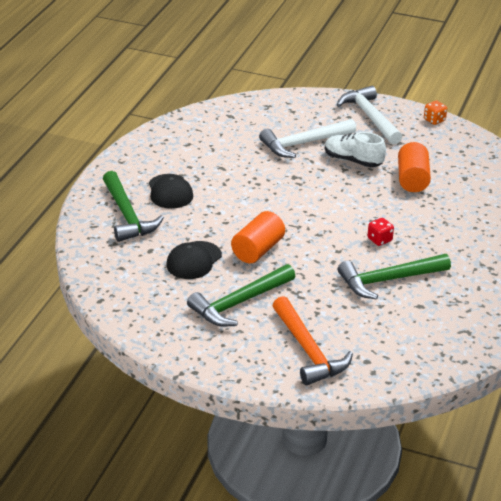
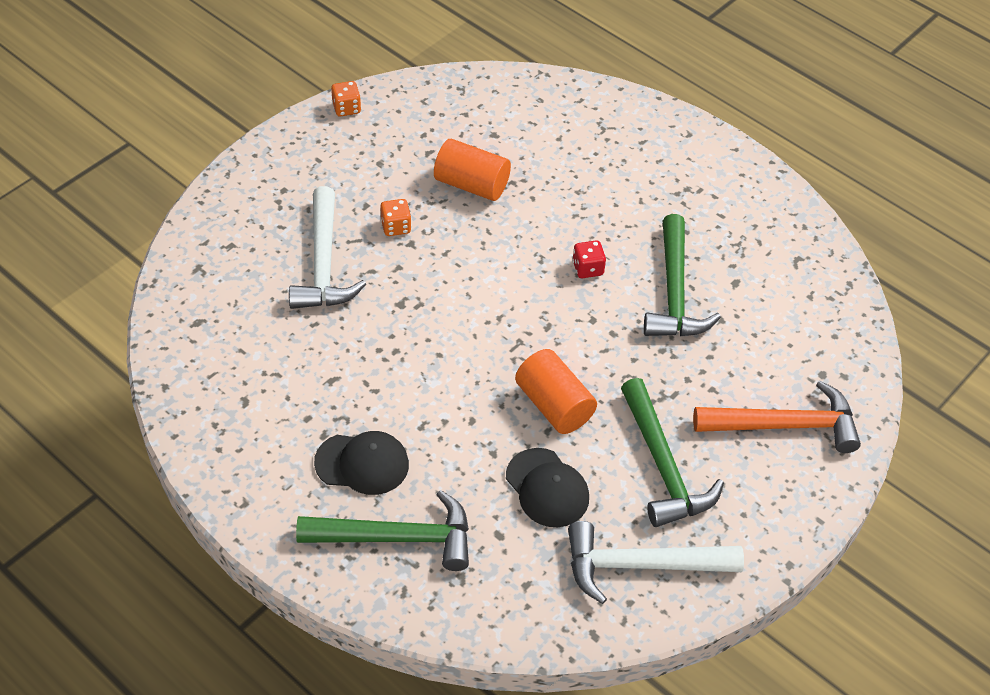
camera: 70 degrees left, 15 degrees up
white shoe [325,132,386,167] -> orange dice [380,199,411,236]
white hammer [337,86,402,145] -> white hammer moved to [568,521,744,604]

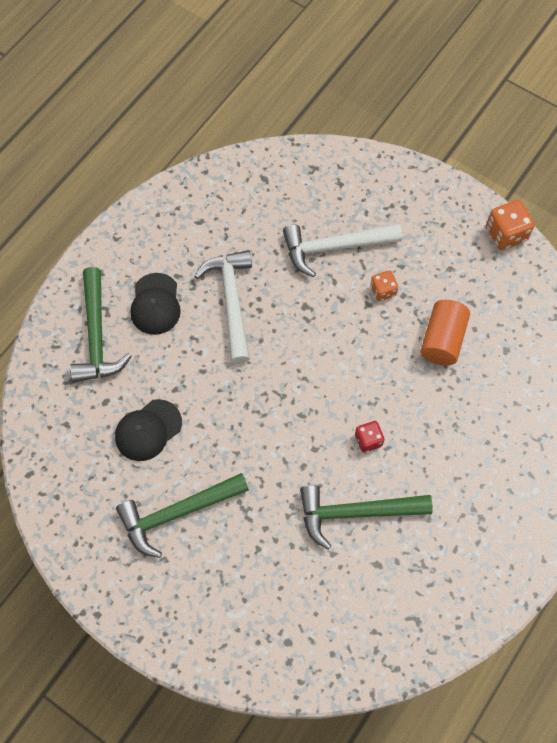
camera: 85 degrees right, 15 degrees up
orange dice [331,81,361,117] -> orange dice [486,200,535,250], size x1.61
orange cylinder [515,349,597,434] -> none
white hammer [568,521,744,604] -> white hammer moved to [195,250,252,364]
orange hammer [693,381,861,453] -> none

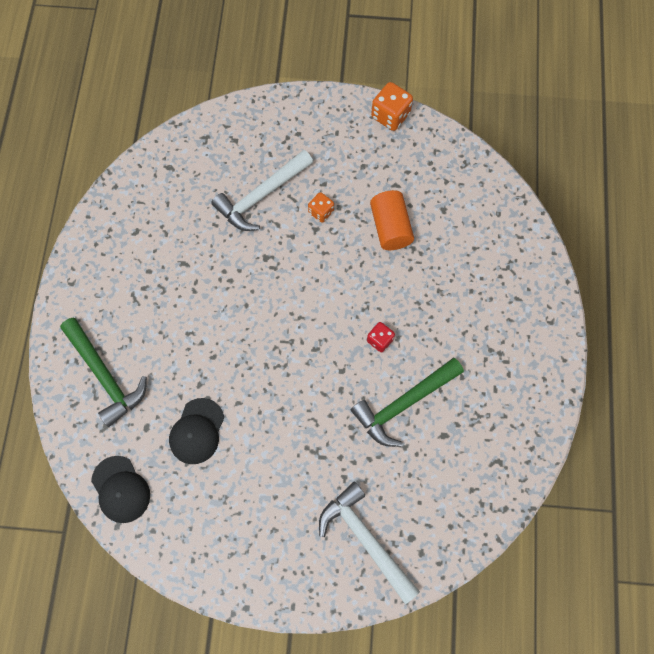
camera: 30 degrees left, 5 degrees up
green hammer [116,473,249,558] -> none
black cap [131,273,181,335] -> black cap moved to [91,456,150,523]
white hammer [195,250,252,364] -> white hammer moved to [319,482,420,604]

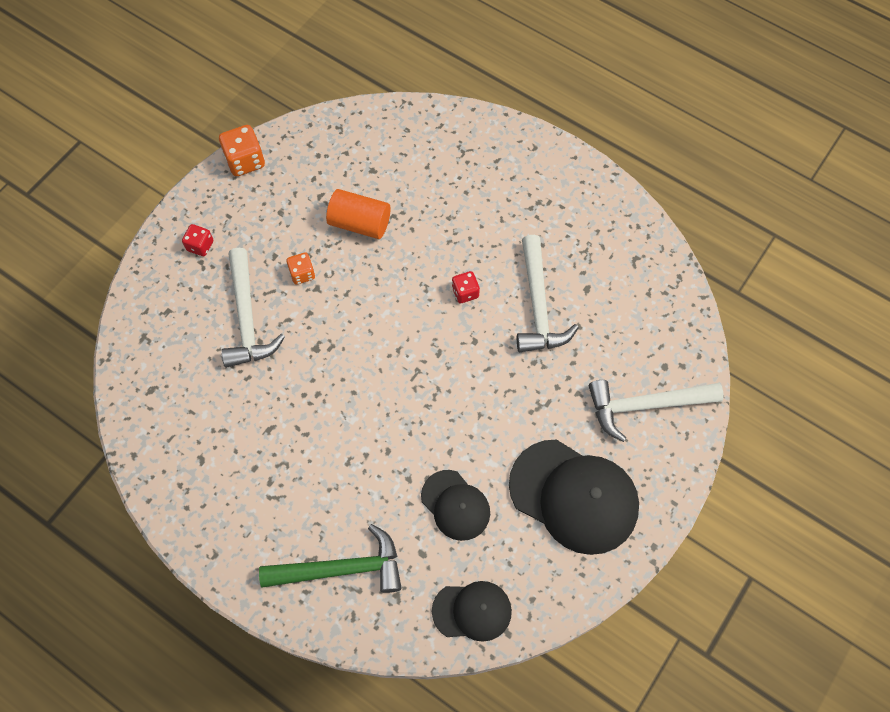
camera: 60 degrees left, 5 degrees down
green hammer [351,358,464,447] -> white hammer [517,235,579,352]
none -> red dice [182,224,213,256]
none -> black cap [509,439,639,555]

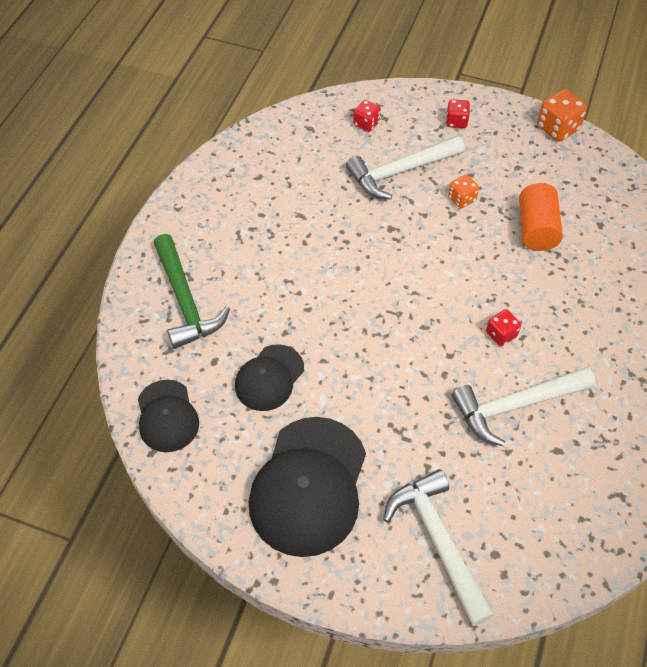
camera: 75 degrees right, 10 degrees down
none -> red dice [353,100,381,132]

